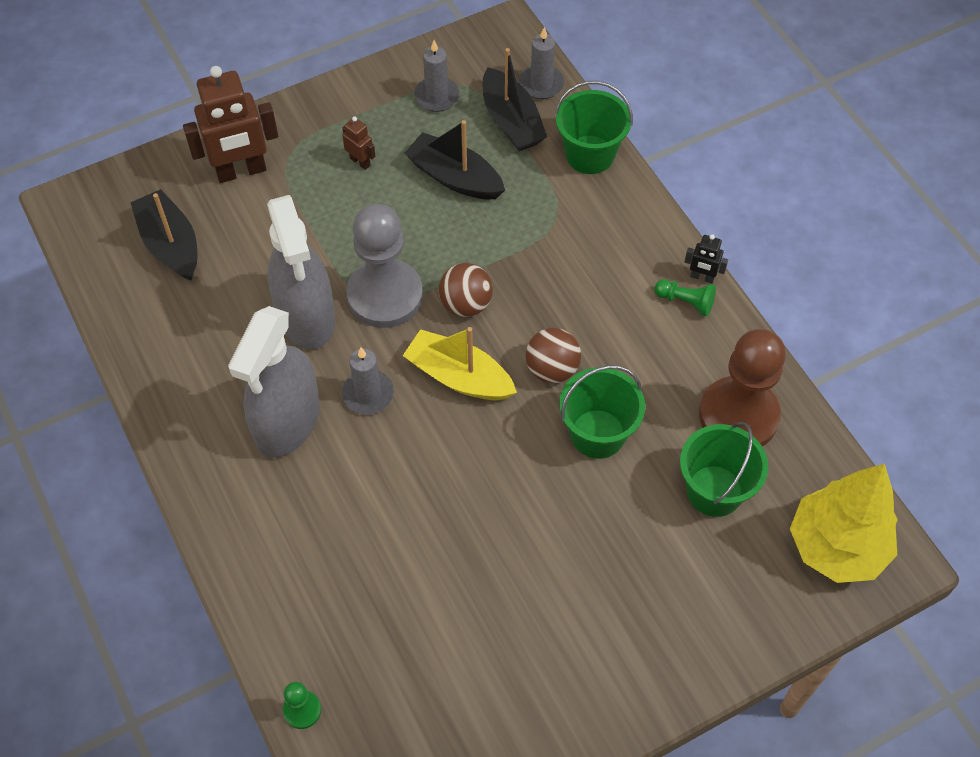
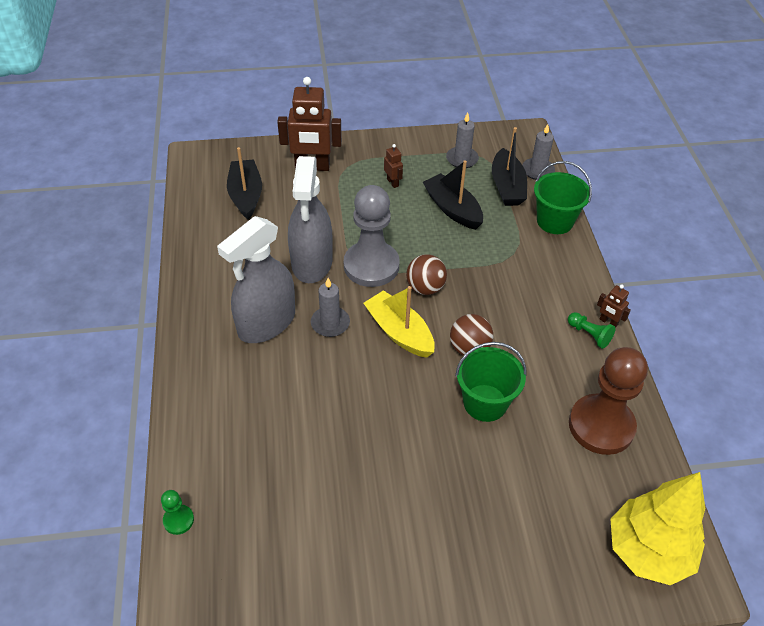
camera: 20 degrees right, 10 degrees down
green bucket [680,422,769,517] -> none
black robot [684,234,728,283] -> brown robot [597,285,631,328]

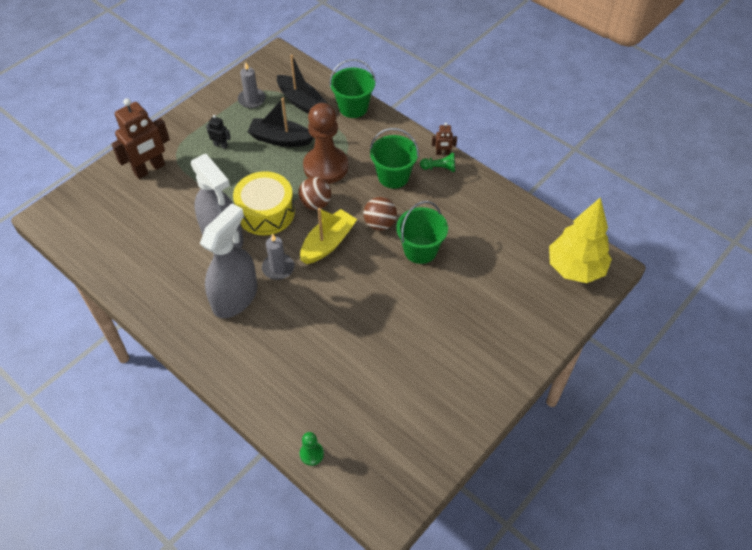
camera: 40 degrees left, 5 degrees up
grey spray bottle [217,216,295,343] -> grey spray bottle turned 150 degrees counterclockwise [200,203,257,318]
black boat [227,147,262,220] -> none
grey pawn [344,185,400,287] -> yellow drum [233,171,295,235]
yellow boat [363,286,435,358] -> yellow boat turned 120 degrees clockwise [300,208,357,264]
brown robot [384,144,403,188] -> black robot [206,115,231,149]
grey candle [522,124,555,180] -> none
brown pawn [569,347,648,455] -> brown pawn moved to [303,103,348,184]
none -> green bucket [370,128,419,189]

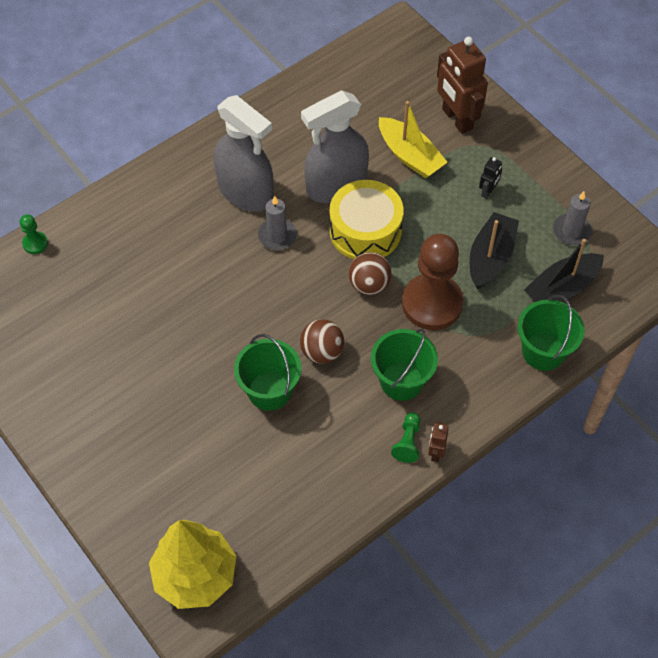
camera: 100 degrees right, 5 degrees up
yellow boat [300,208,357,264] -> yellow boat moved to [379,101,448,179]

